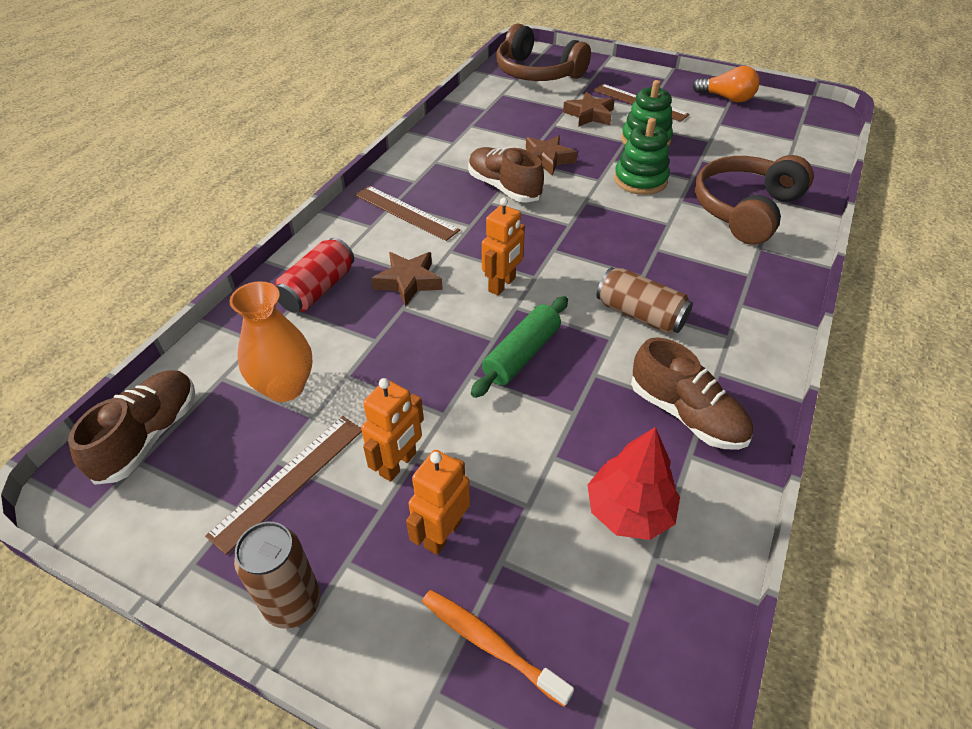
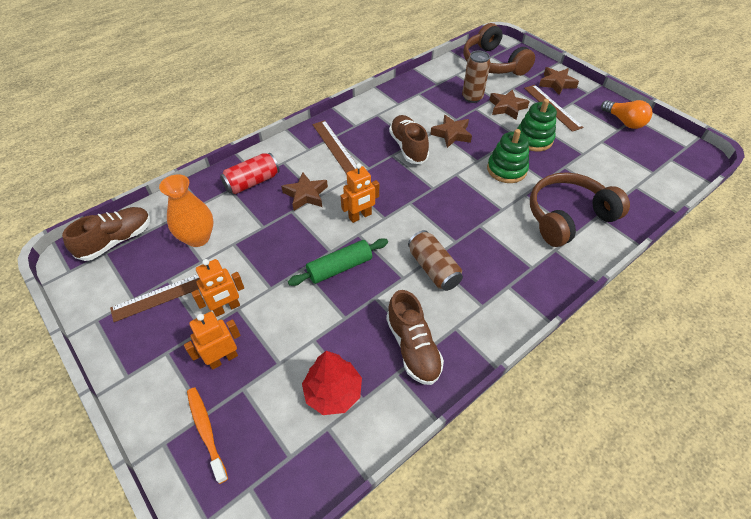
camera: 25 degrees right, 5 degrees up
brown can [234,521,320,629] -> brown can moved to [462,51,490,103]
none -> brown star [539,67,579,95]

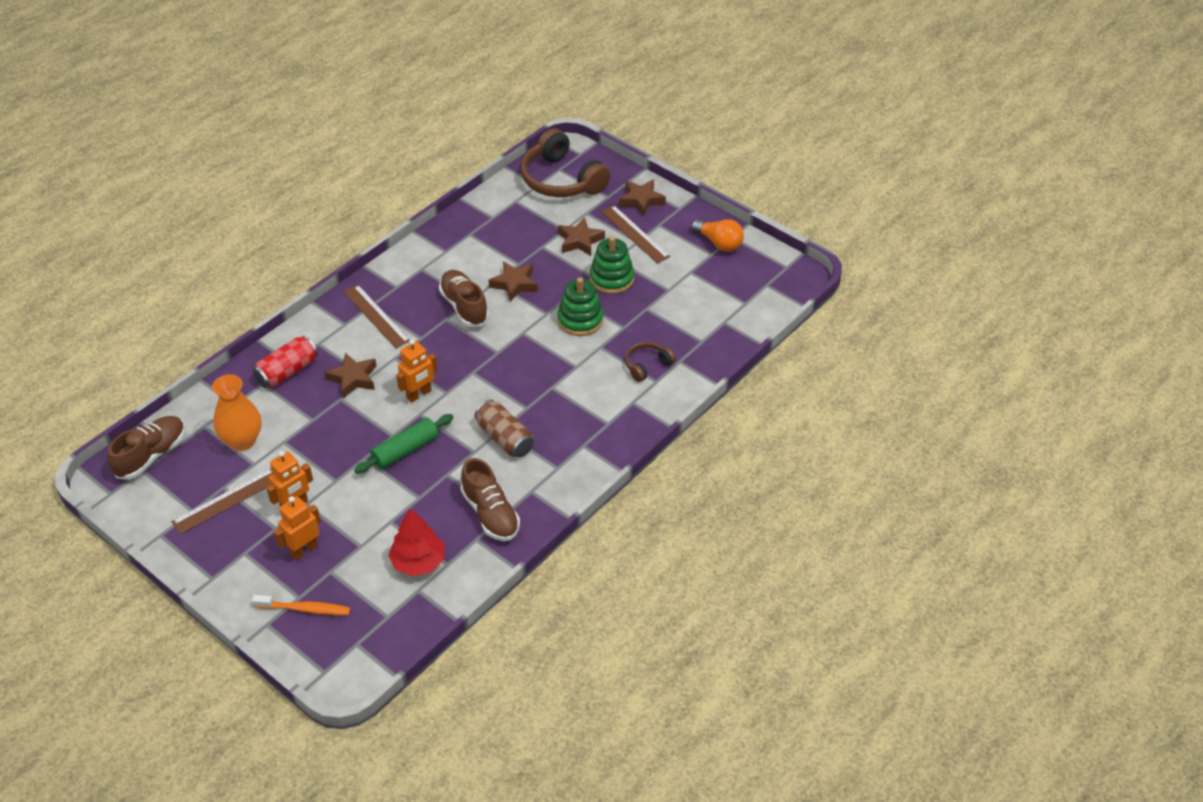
camera: 10 degrees left, 5 degrees down
orange toothbrush [187,387,228,484] -> orange toothbrush turned 135 degrees clockwise [252,595,350,615]
brown can [462,51,490,103] -> none
brown headphones [530,172,630,247] -> brown headphones [625,342,676,382], size x0.49

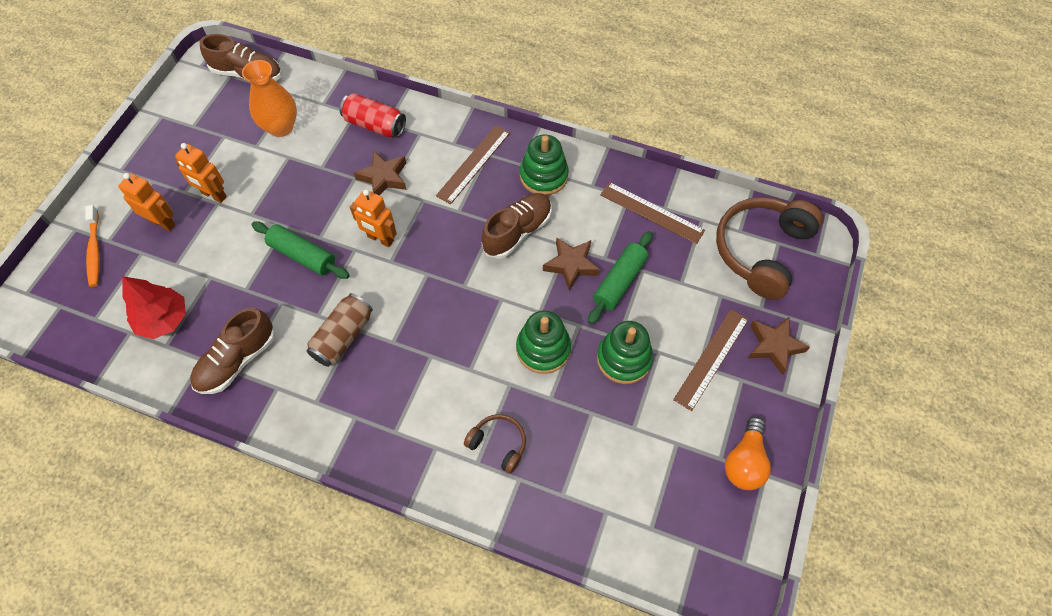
camera: 70 degrees right, 15 degrees up
brown ruler [171,468,273,534] -> brown ruler moved to [600,182,705,244]
brown star [558,217,605,256] -> none
none -> green stacking toy [520,135,569,195]
none -> green rolling pin [588,231,653,324]

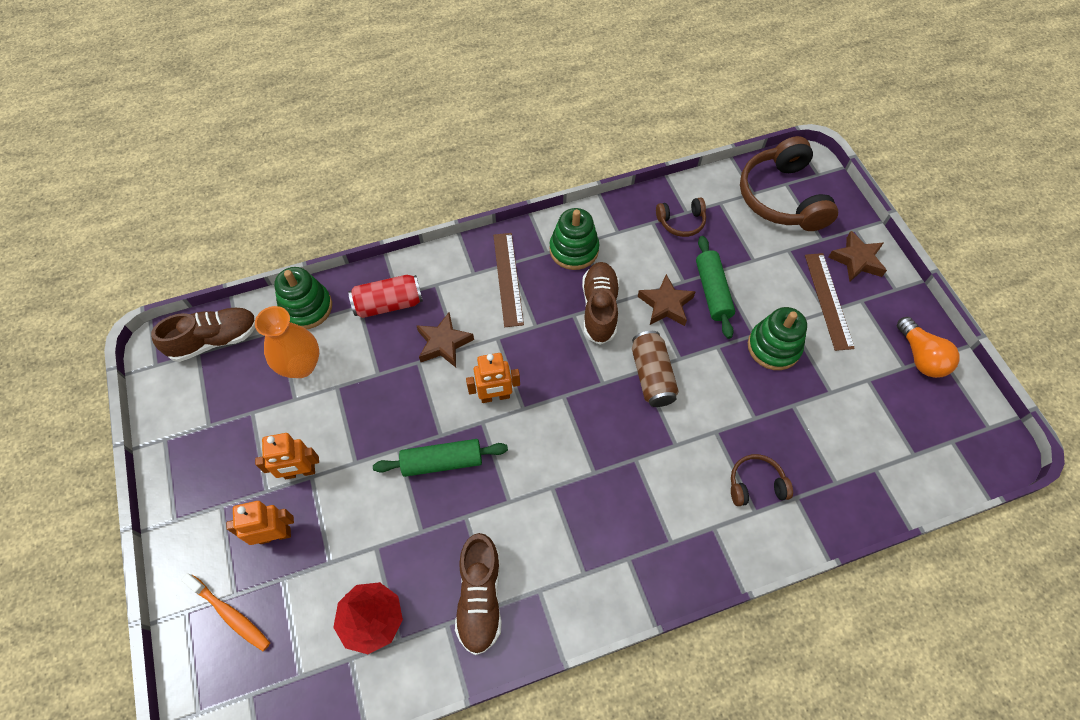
camera: 40 degrees left, 0 degrees up
brown can [307,293,373,367] -> brown can moved to [632,331,679,407]
green stacking toy [516,310,571,374] -> green stacking toy moved to [274,267,332,329]
brown ruler [600,182,705,244] -> brown headphones [656,198,706,237]

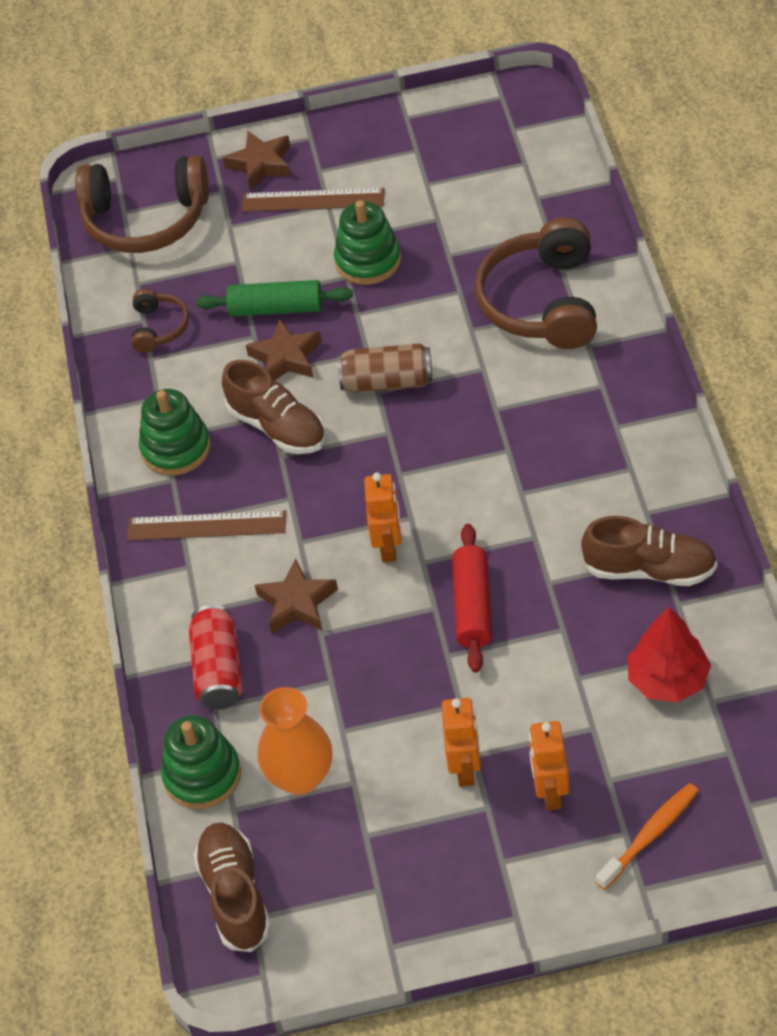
camera: 75 degrees left, 10 degrees down
green rolling pin [373,439,508,477] -> red rolling pin [452,524,492,673]
brown shoe [582,262,619,345] -> brown shoe turned 150 degrees counterclockwise [222,360,325,454]
brown headphones [731,454,793,506] -> brown headphones [474,218,597,349], size x2.03
orange light bulb [897,317,960,378] -> none

